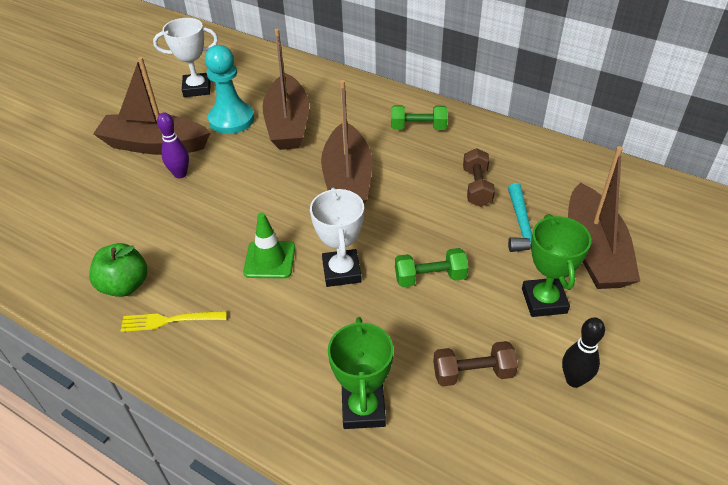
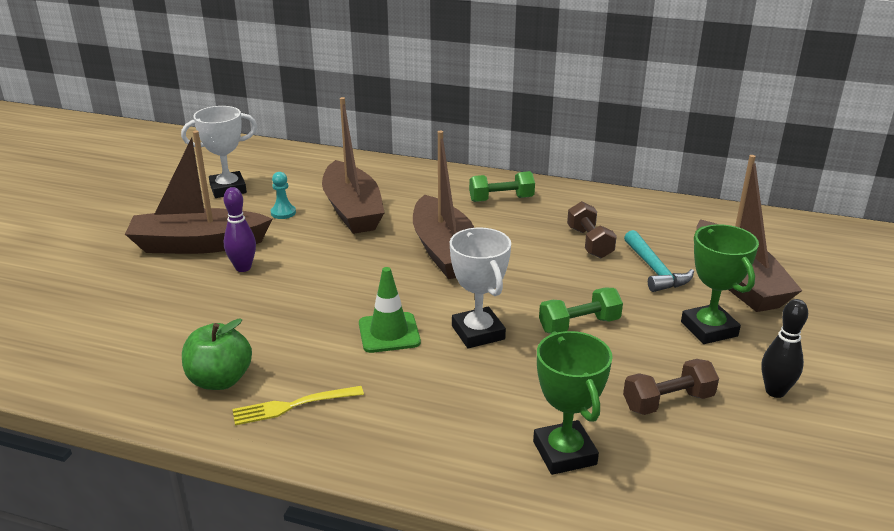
camera: 15 degrees left, 15 degrees down
turquoise pawn [205,45,254,134] -> turquoise pawn [271,172,296,219], size x0.46

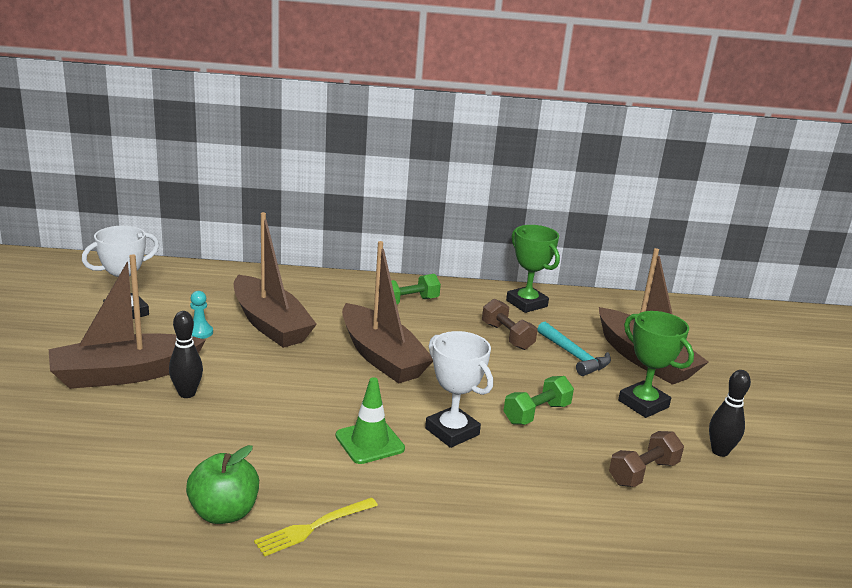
camera: 20 degrees left, 5 degrees down
purple bowling pin [224,187,256,272] -> black bowling pin [169,311,203,398]
green trophy [533,331,613,475] -> green trophy moved to [506,225,560,313]

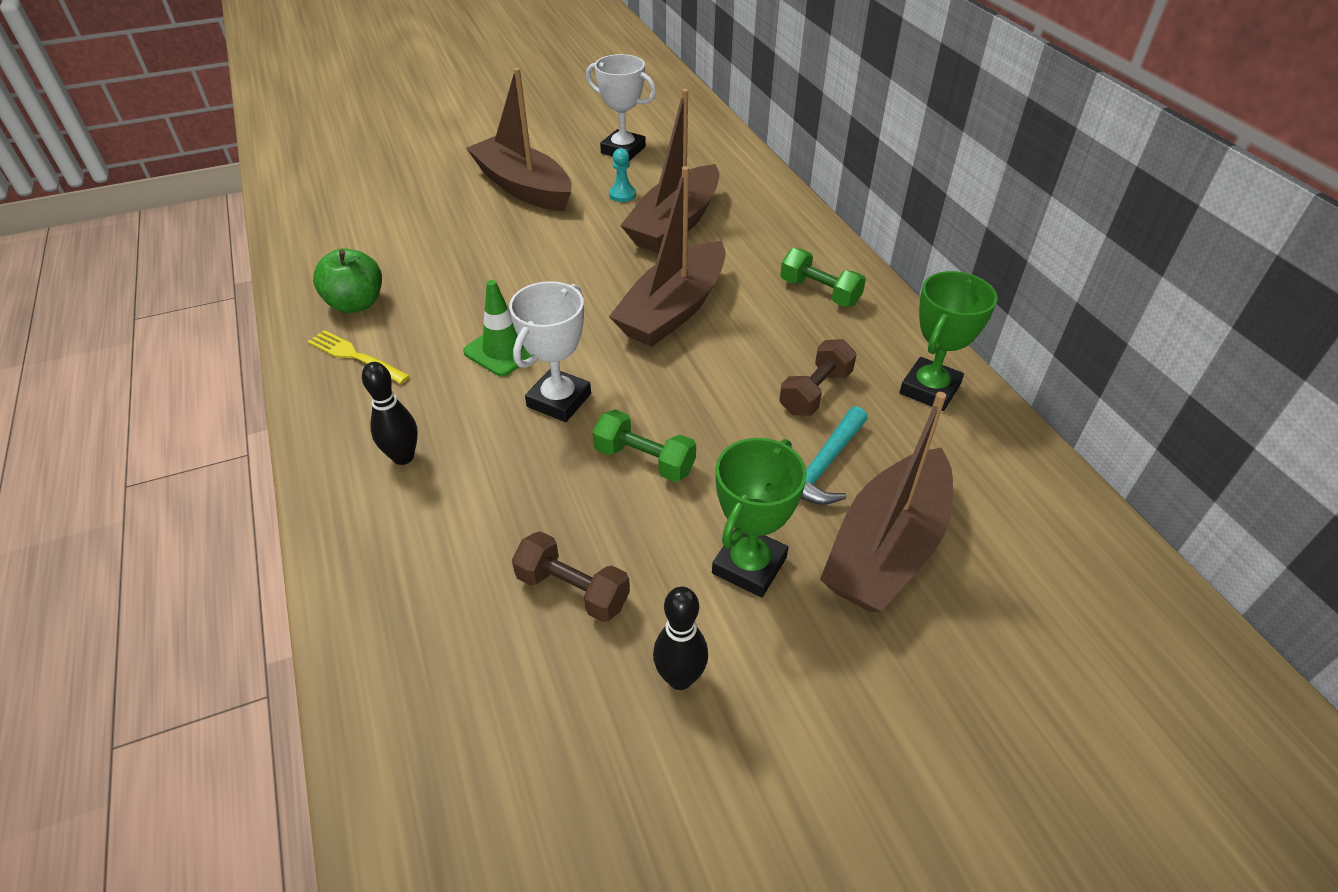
camera: 70 degrees right, 20 degrees up
black bowling pin [169,311,203,398] -> black bowling pin moved to [362,362,418,465]

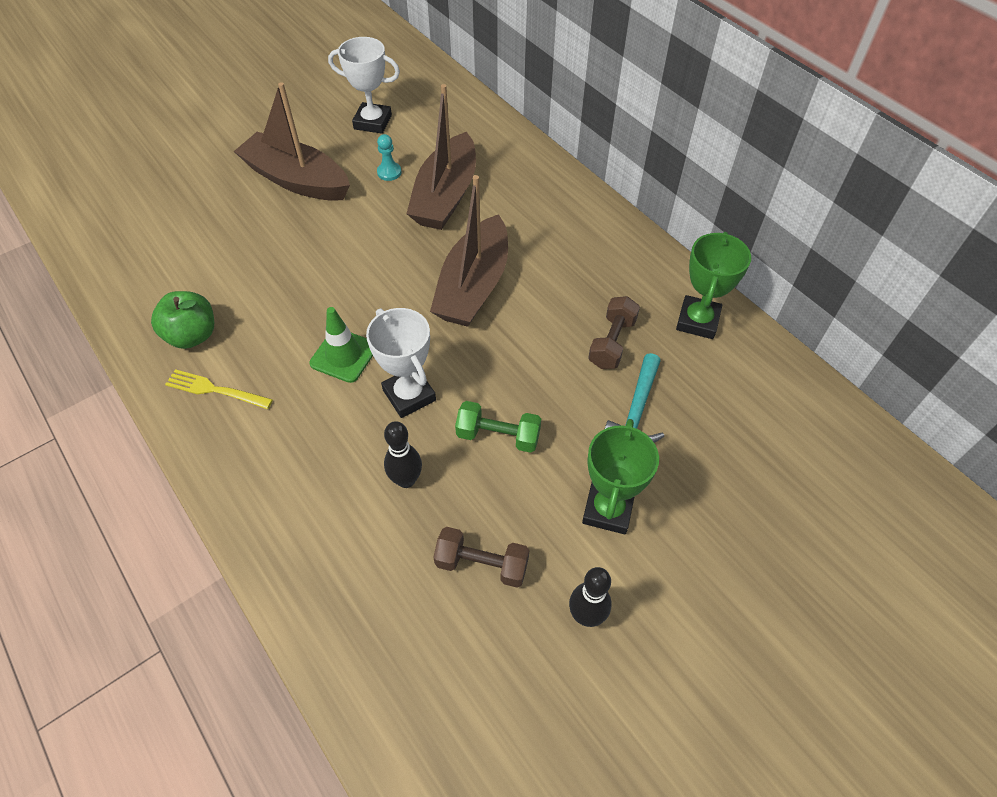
camera: 15 degrees left, 10 degrees up
black bowling pin [362,362,418,465] -> black bowling pin moved to [384,421,422,488]
white trophy [509,281,591,422] -> white trophy turned 45 degrees counterclockwise [366,308,436,418]
green dumbbell [780,248,866,307] -> none
brown boat [820,392,953,612] -> none

